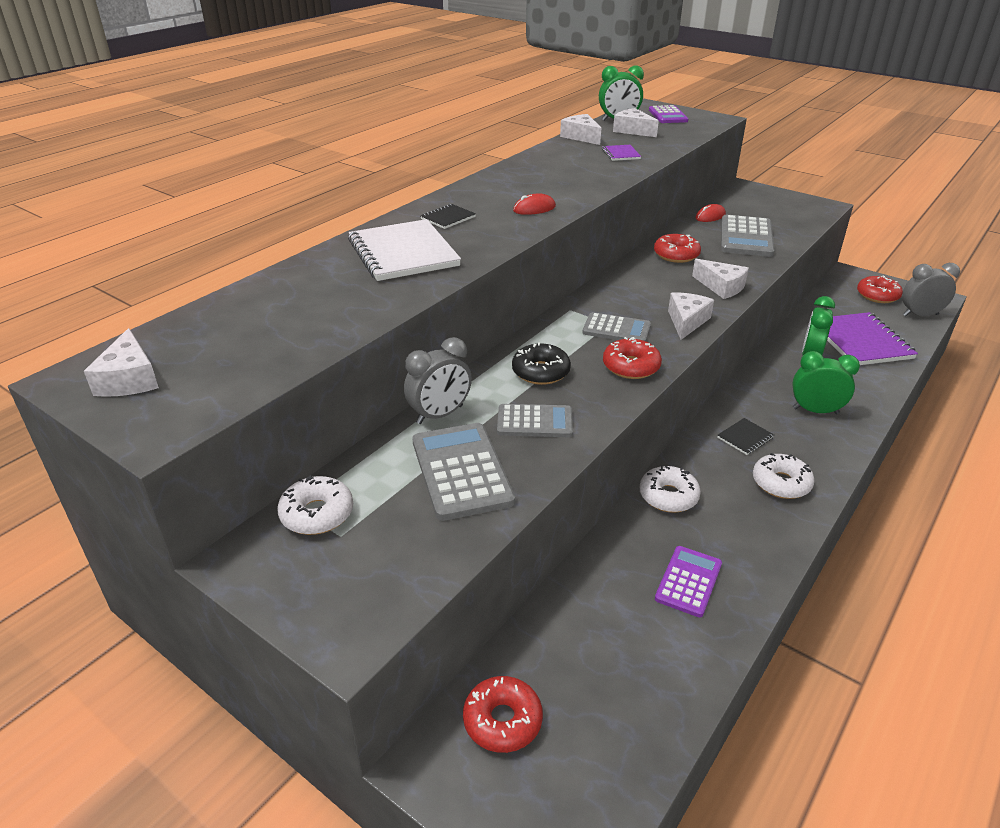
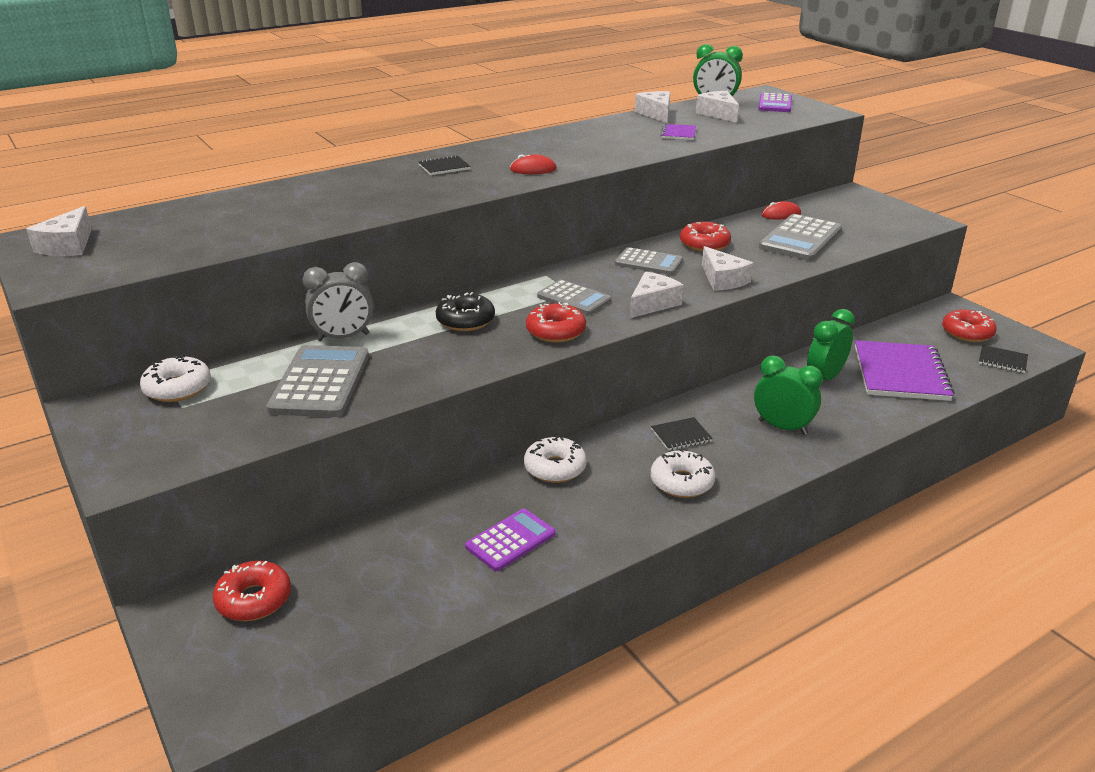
camera: 20 degrees right, 5 degrees down
white notebook [348,219,461,281] -> none
grey calculator [497,404,573,437] -> grey calculator moved to [615,247,683,275]
grey clock [902,263,960,317] -> black notebook [979,345,1028,373]

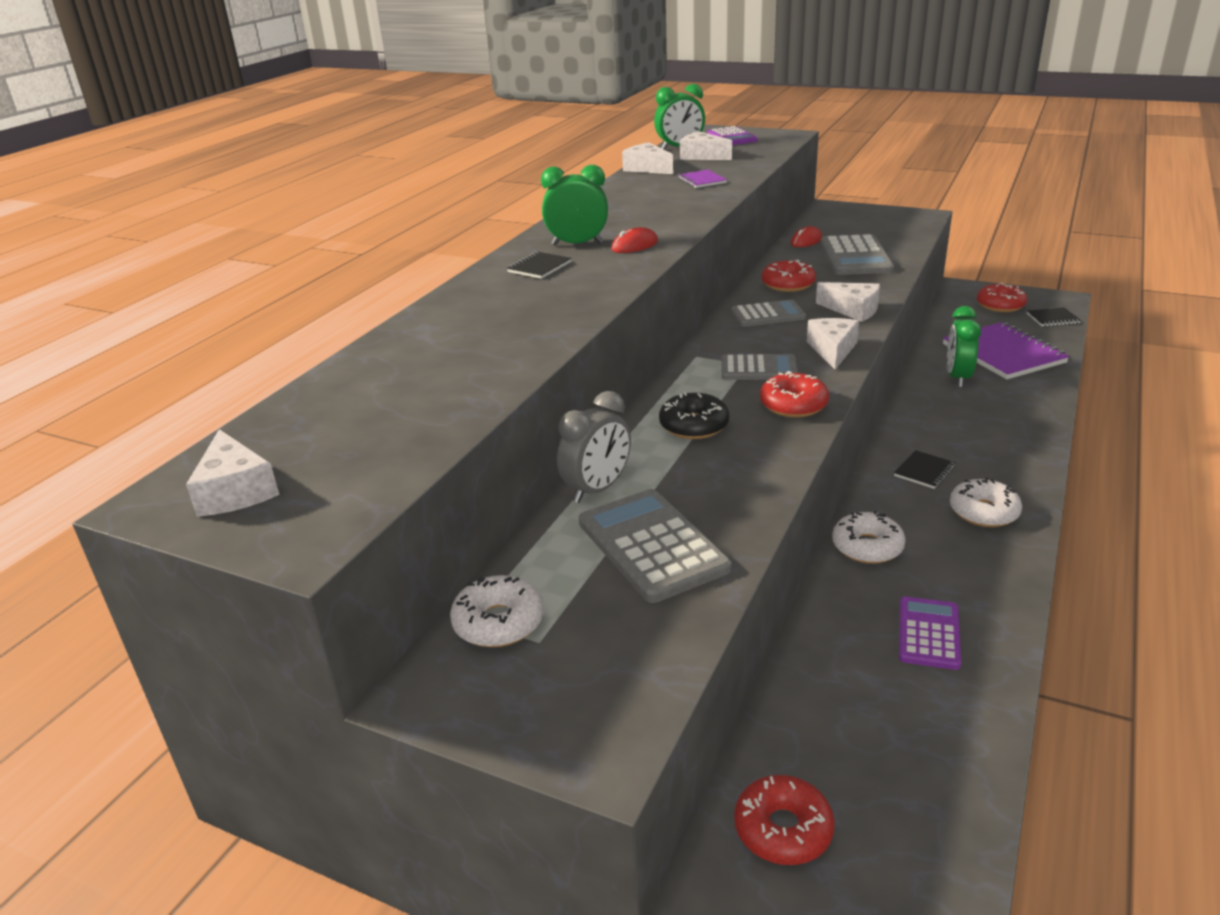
camera: 30 degrees left, 0 degrees up
green clock [754,356,823,435] -> green clock moved to [541,165,608,246]

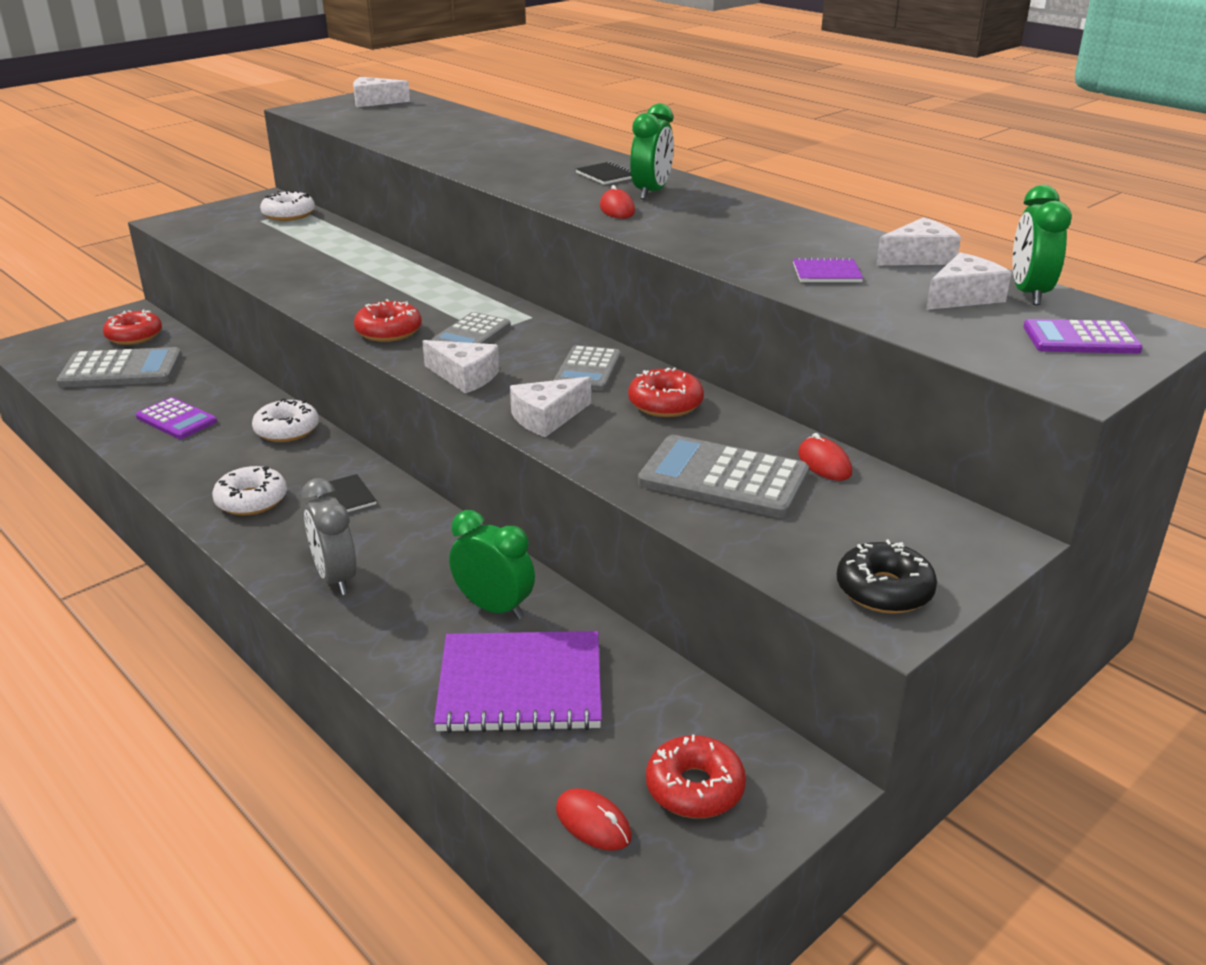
camera: 110 degrees right, 0 degrees up
grey clock [557,391,631,503] -> grey clock moved to [301,478,357,595]
grey calculator [579,489,731,603] -> grey calculator moved to [57,347,181,387]
black donut [659,392,729,439] -> black donut moved to [837,540,937,614]
black notebook [1027,307,1081,327] -> red mouse [556,788,632,851]

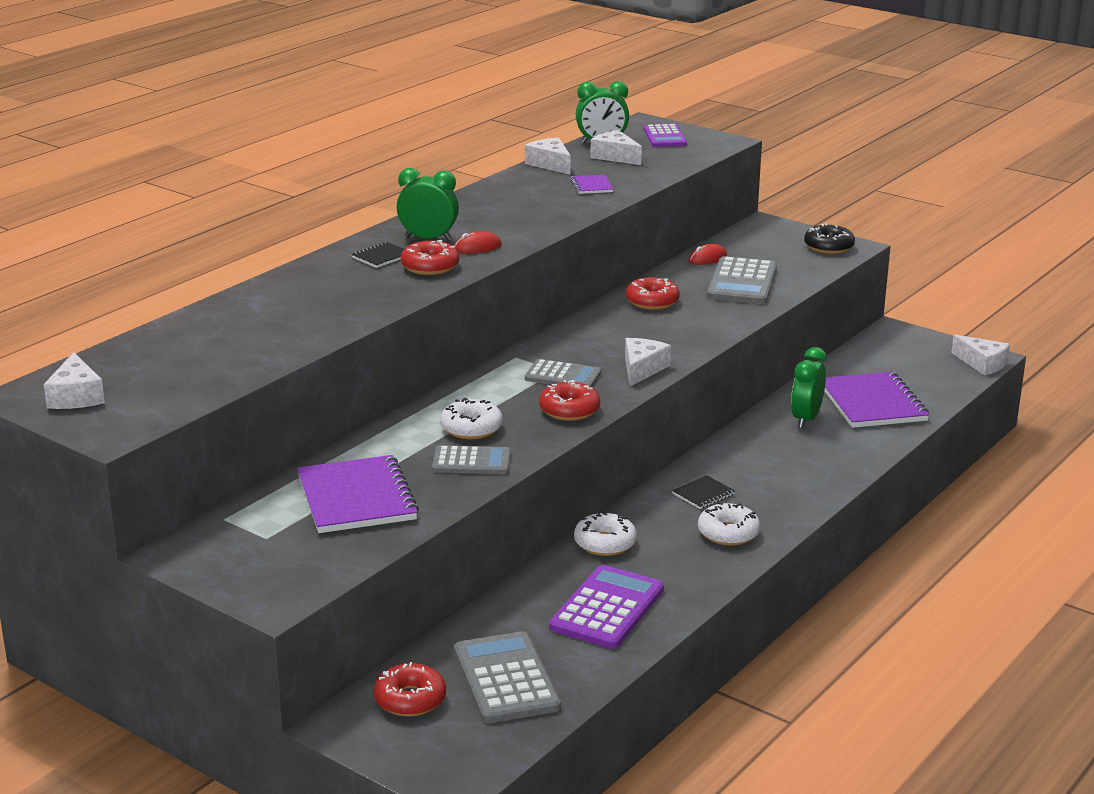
camera: 100 degrees left, 5 degrees down
purple calculator [136,397,217,439] -> purple calculator [549,565,664,649], size x1.56
white donut [260,190,315,221] -> white donut moved to [440,398,503,439]
grey clock [301,478,357,595] -> none
white cheese [510,377,591,437] -> white cheese moved to [951,335,1010,376]
grey calculator [554,345,621,391] -> grey calculator moved to [432,445,511,474]
red mouse [556,788,632,851] -> none
red donut [646,735,746,818] -> red donut moved to [401,240,459,275]
none -> purple notebook [297,455,419,533]

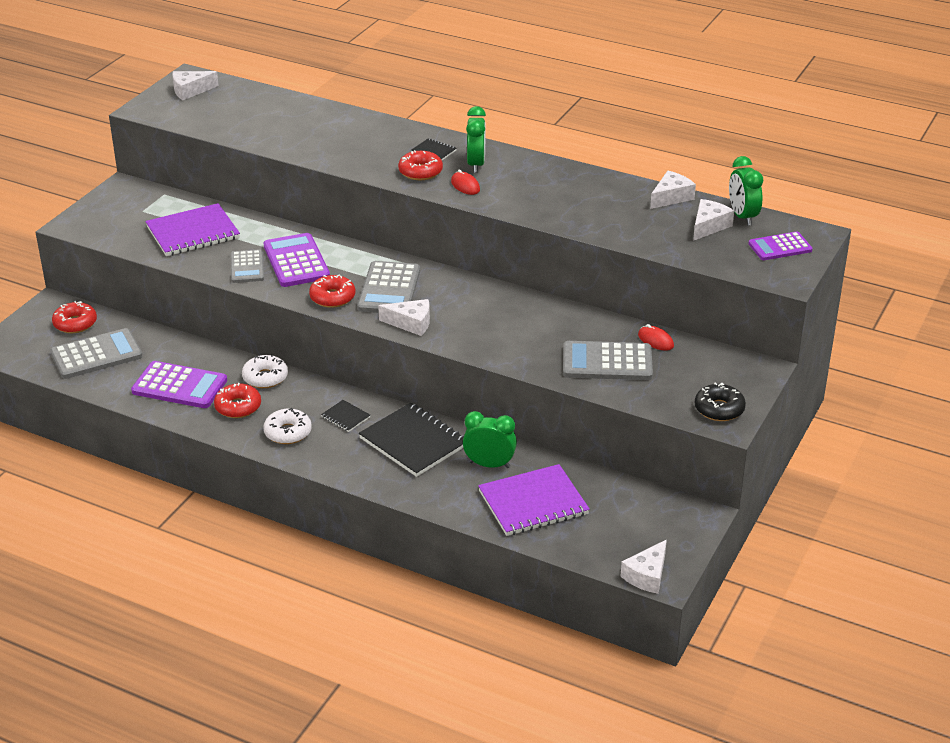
camera: 80 degrees right, 10 degrees up
white donut [440,398,503,439] -> purple calculator [263,233,330,287]
grey calculator [525,359,601,387] -> grey calculator [357,261,420,313], size x1.56
purple notebook [570,175,613,194] -> none
red donut [626,277,680,310] -> red donut moved to [214,383,261,418]
none -> black notebook [359,403,464,477]

